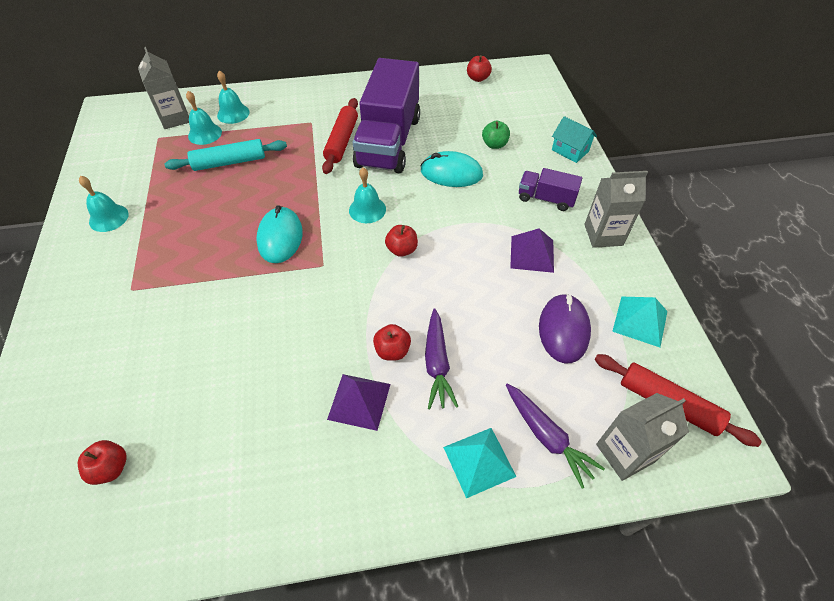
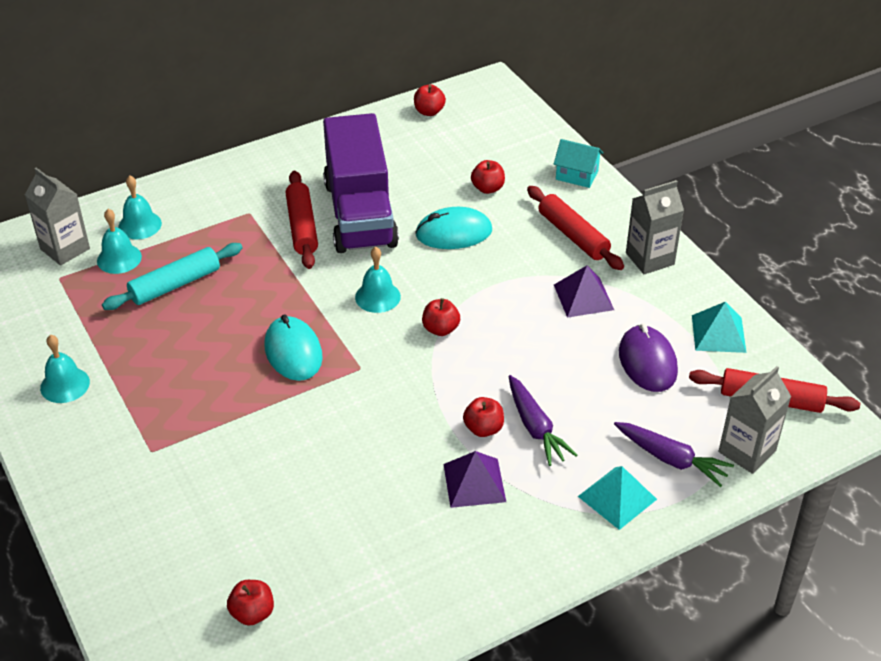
camera: 20 degrees left, 10 degrees down
green apple [482,121,510,149] -> red apple [471,160,505,194]
purple truck [519,168,582,211] -> red rolling pin [527,186,624,270]

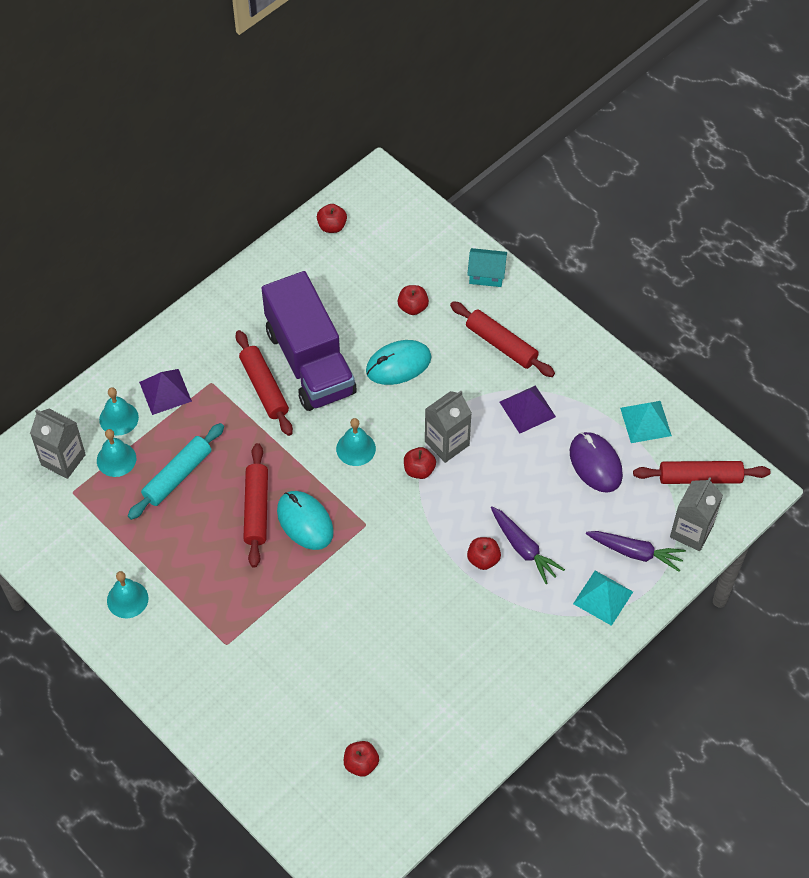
camera: 15 degrees left, 15 degrees up
purple pyramid [443,451,506,508] -> purple pyramid moved to [139,369,192,415]
grey carton [626,180,684,274] -> grey carton moved to [425,391,472,463]
none -> red rolling pin [243,443,268,568]

